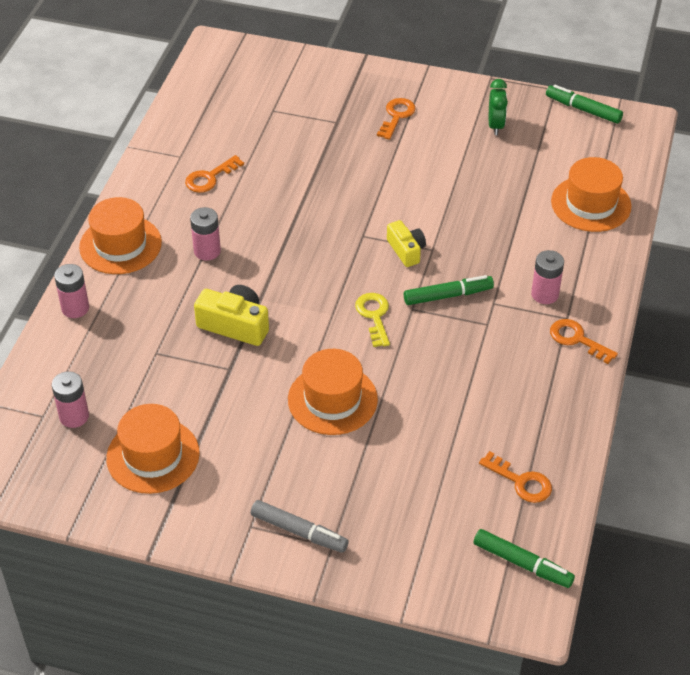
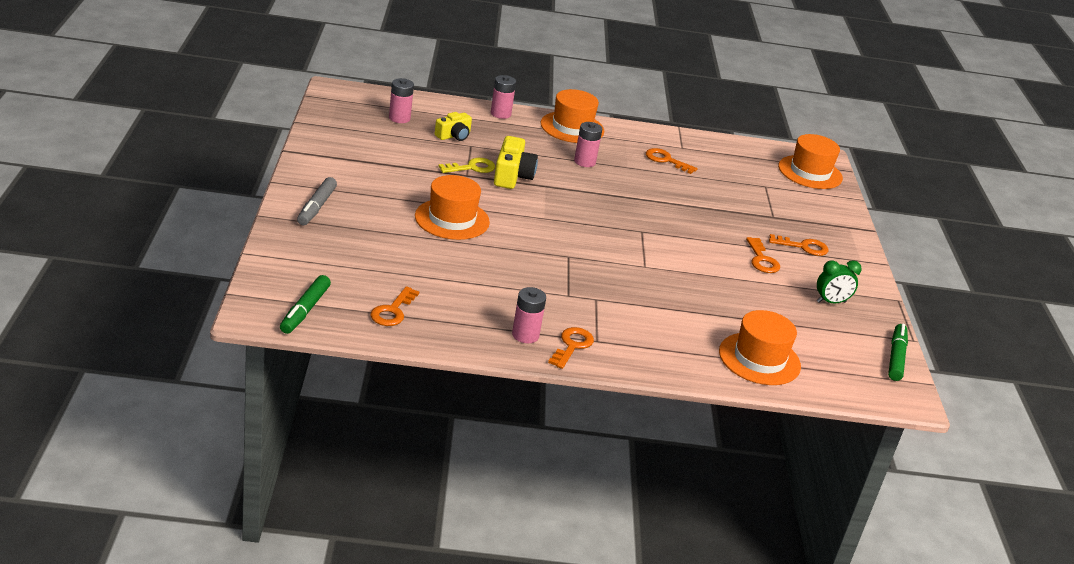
camera: 70 degrees right, 15 degrees down
orange hat [106,404,200,494] -> orange hat moved to [778,134,843,189]
yellow key [355,293,390,347] -> yellow key moved to [438,158,495,173]
yellow camera [387,220,426,267] -> yellow camera moved to [435,112,472,141]
green marker [404,275,494,305] -> none
pink battery [531,250,564,304] -> pink battery moved to [512,287,546,343]
none -> orange key [746,237,780,273]

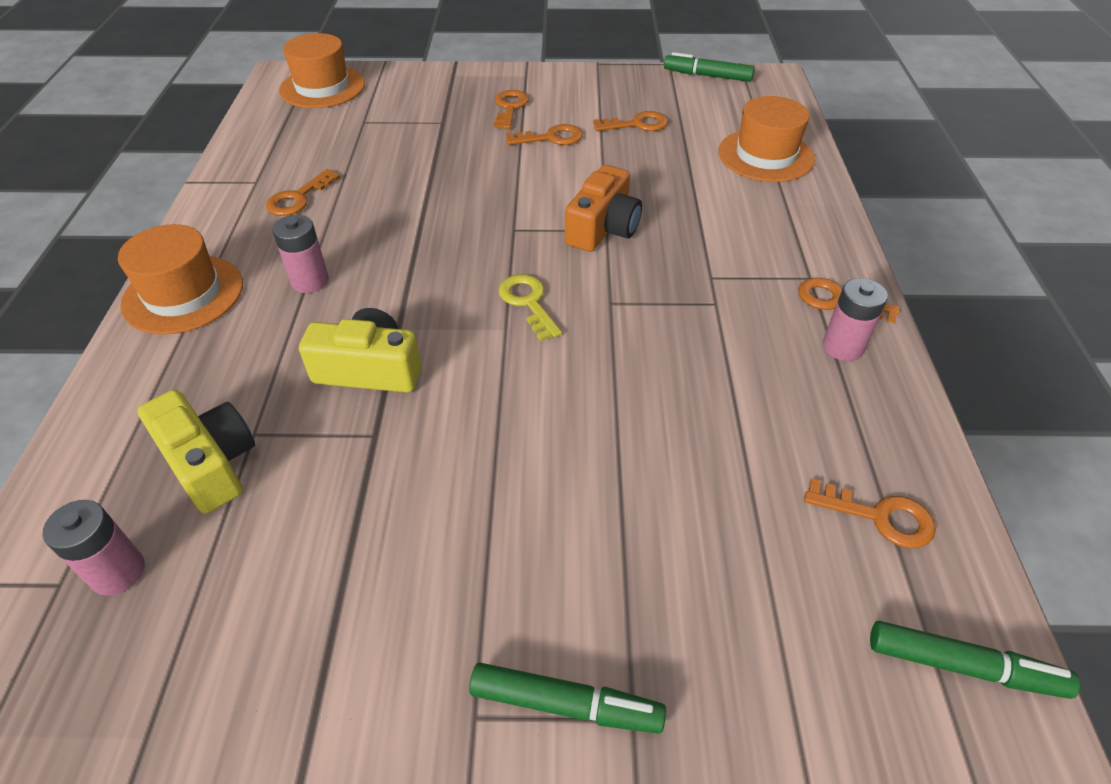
camera: 85 degrees left, 15 degrees up
grey marker [297,177,337,225] -> green marker [469,663,666,734]
orange hat [415,175,490,240] -> none
yellow camera [435,112,472,141] -> yellow camera [138,390,255,514], size x1.51
yellow key [438,158,495,173] -> yellow key moved to [499,274,562,341]
pink battery [491,75,516,119] -> none
green clock [817,260,862,303] -> none
none -> orange camera [565,165,642,252]
none -> orange key [593,111,668,131]

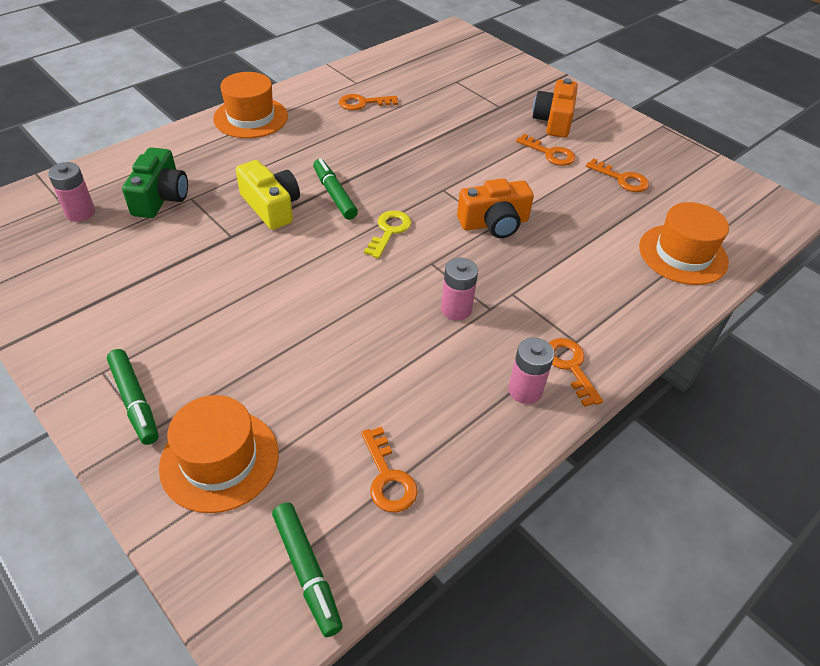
camera: 45 degrees right, 0 degrees up
yellow camera [138,390,255,514] -> green camera [122,147,188,218]
pink battery [272,215,329,293] -> pink battery moved to [441,258,478,321]
orange hat [279,33,365,108] -> orange hat moved to [159,395,279,513]
orange key [494,90,529,129] -> orange camera [533,78,578,138]
green marker [664,52,755,82] -> green marker moved to [313,159,358,220]

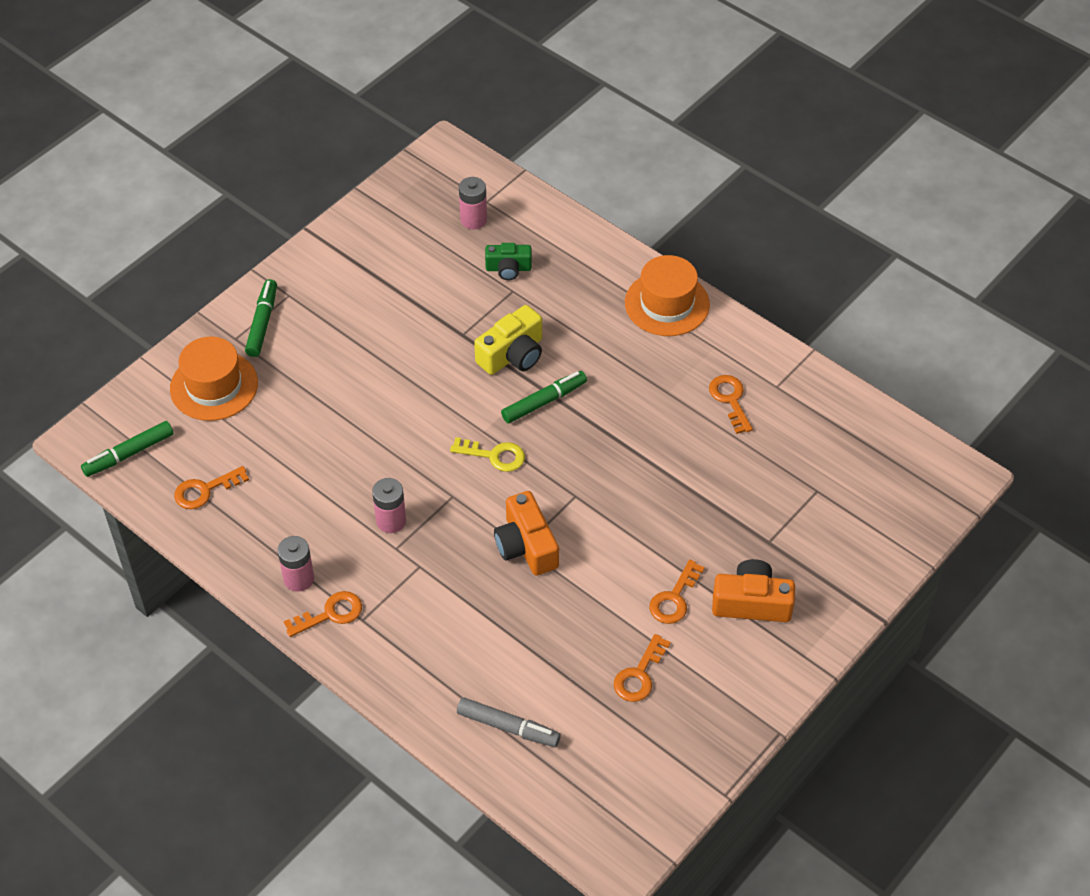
camera: 85 degrees right, 5 degrees up
green marker [107,349,159,445] -> green marker turned 135 degrees clockwise [245,279,277,357]
green camera [122,147,188,218] -> green camera [485,243,532,280], size x0.66
orange hat [639,202,729,285] -> grey marker [457,697,561,747]

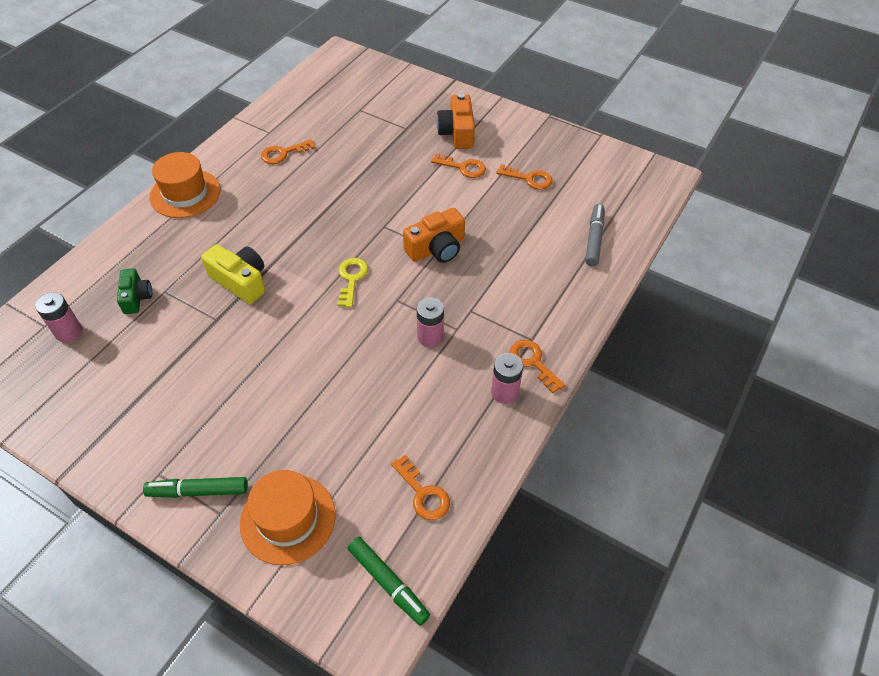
camera: 100 degrees left, 0 degrees up
green marker [501,371,587,423] -> none

